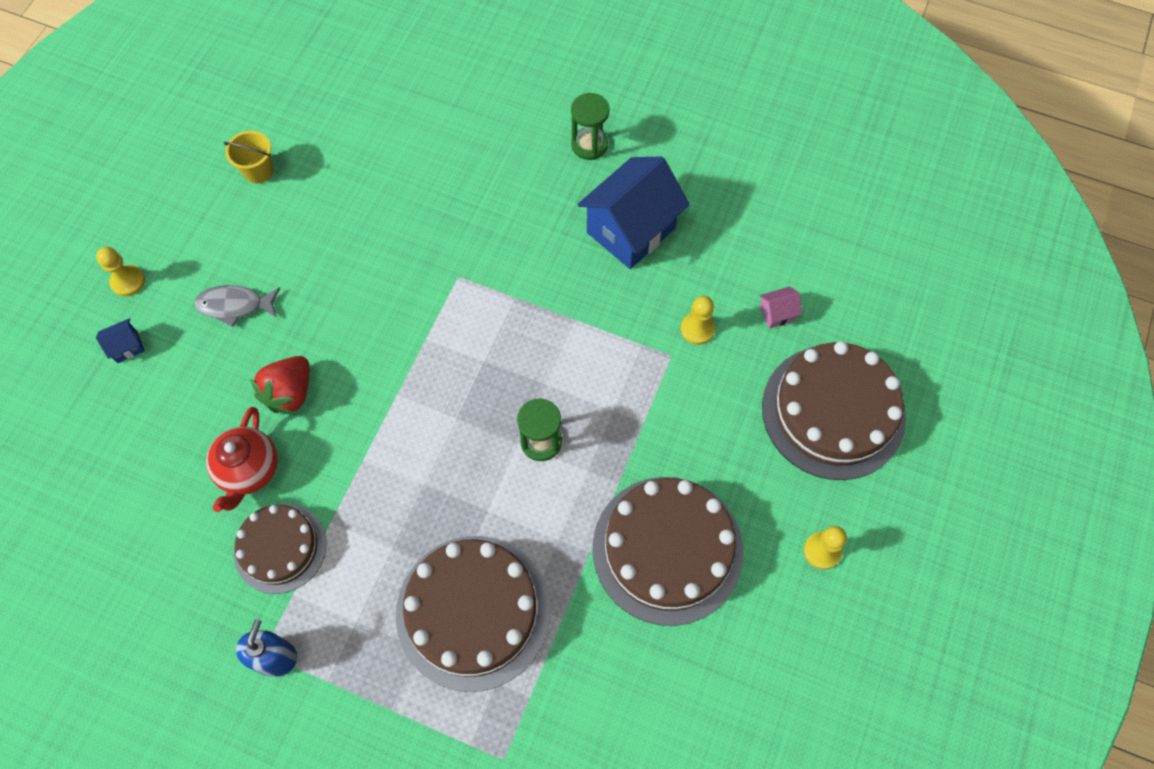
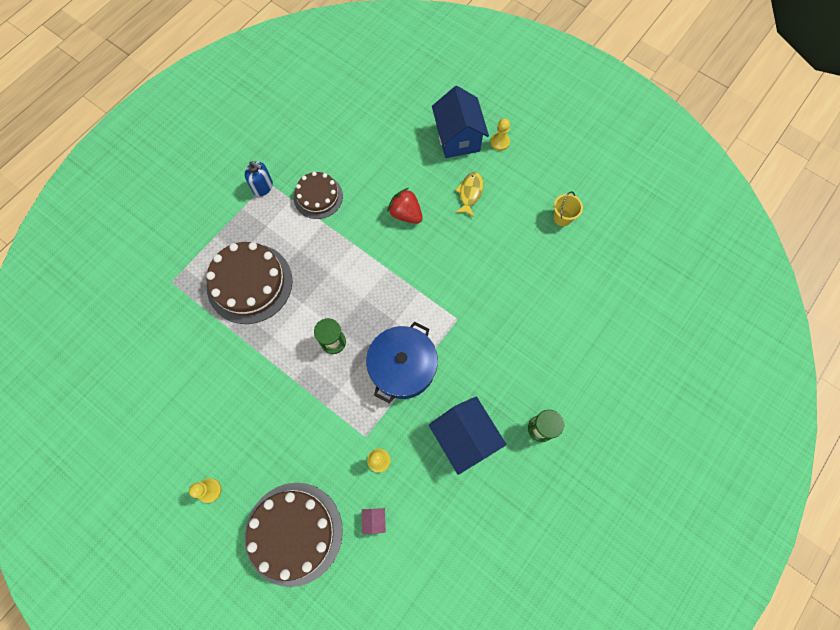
camera: 105 degrees right, 5 degrees up
blue house [96,318,145,363] -> blue house [432,86,489,158], size x2.46
grey fish [194,285,280,327] -> yellow fish [455,172,483,217]
red teapot [206,407,278,512] -> none
brown cake [593,477,743,626] -> none
none -> blue pot [366,322,438,403]

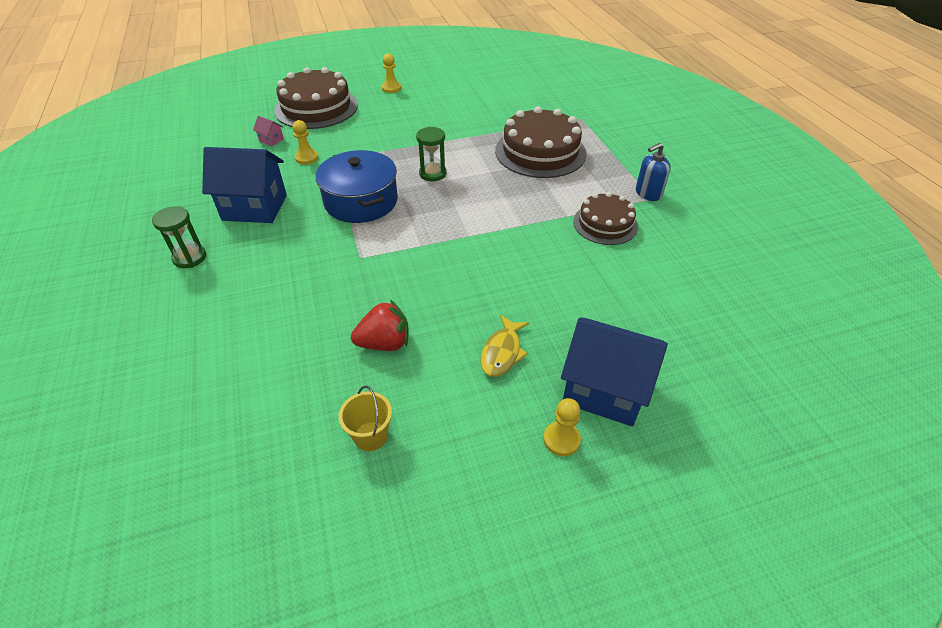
camera: 125 degrees right, 25 degrees down
red strawberry [387,188,423,224] -> red strawberry moved to [351,300,409,351]
yellow fish [455,172,483,217] -> yellow fish turned 60 degrees clockwise [480,315,529,377]

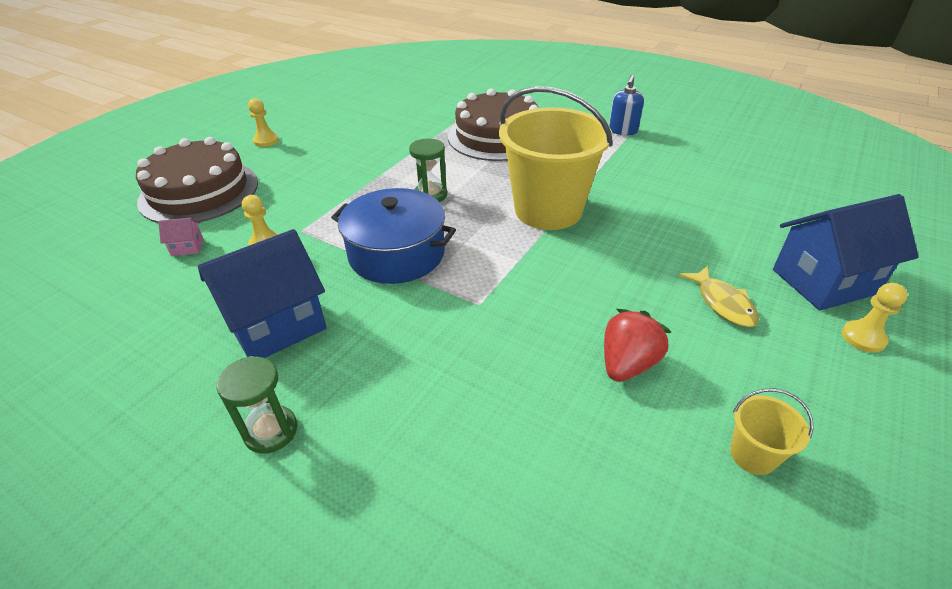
camera: 40 degrees left, 5 degrees down
brown cake [573,192,638,245] -> none
none -> yellow bucket [499,86,613,230]

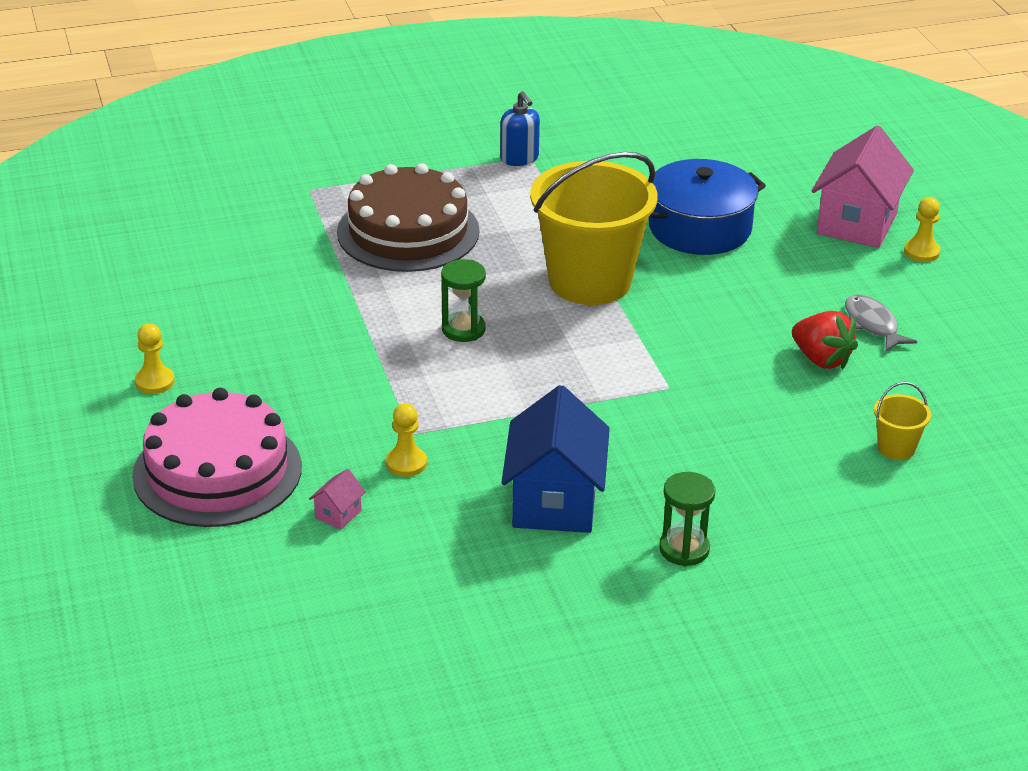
camera: 50 degrees left, 5 degrees down
brown cake [136,137,258,223] -> pink cake [132,388,302,527]
blue pot [331,188,456,284] -> blue pot moved to [649,159,766,255]
red strawberry [604,309,671,382] -> red strawberry turned 150 degrees clockwise [792,311,858,369]
yellow fish [679,266,759,327] -> none
yellow bucket [730,388,813,475] -> yellow bucket moved to [874,382,931,460]
blue house [773,194,919,311] -> pink house [812,126,914,248]
none -> grey fish [845,294,917,352]

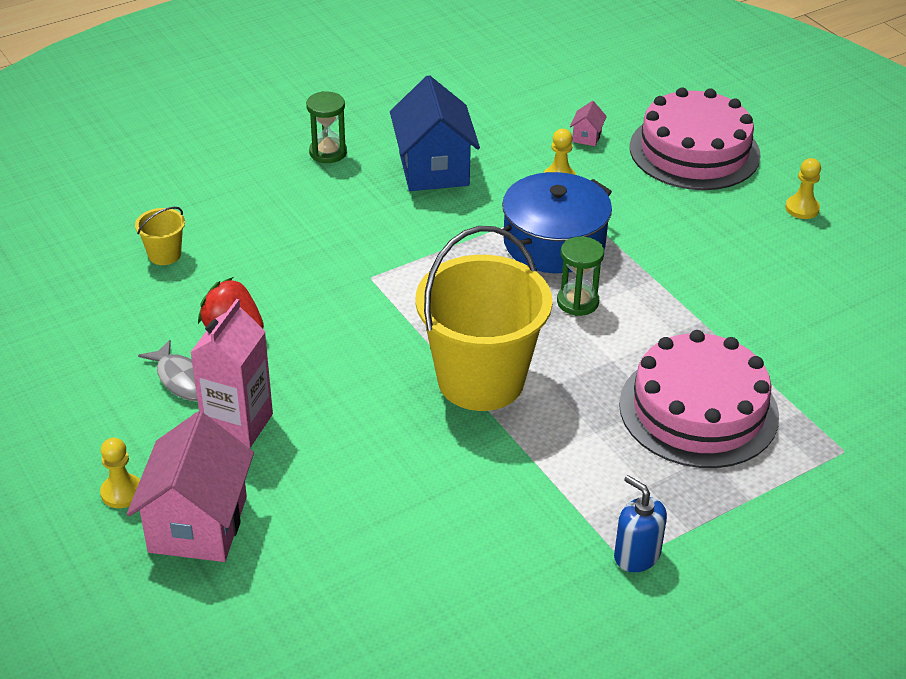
camera: 165 degrees right, 5 degrees up
brown cake [337,163,480,272] -> pink cake [619,330,779,468]
blue pot [649,159,766,255] -> blue pot moved to [502,172,612,273]
none -> pink carton [190,299,273,448]

